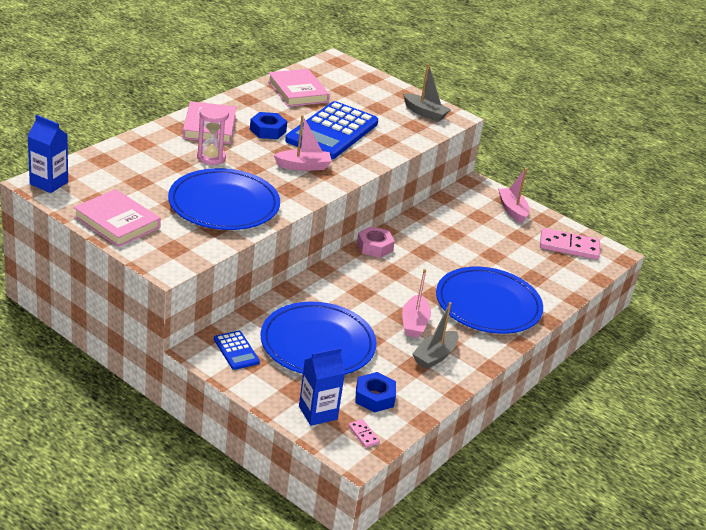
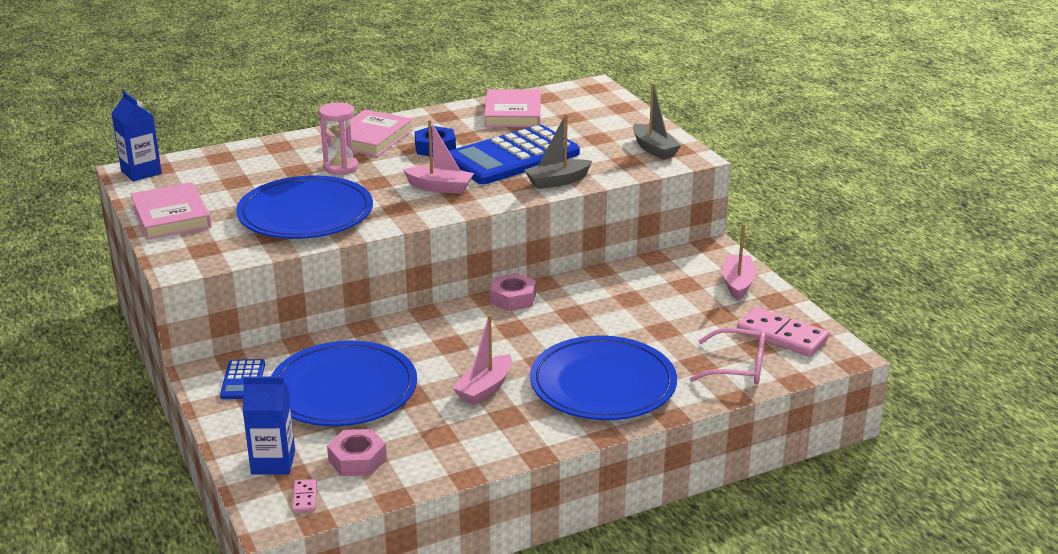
camera: 30 degrees right, 5 degrees down
blue nut [355,372,396,413] -> pink nut [327,429,387,476]
grey boat [412,302,459,369] -> grey boat moved to [524,114,592,189]
none -> pink glasses [690,328,766,384]

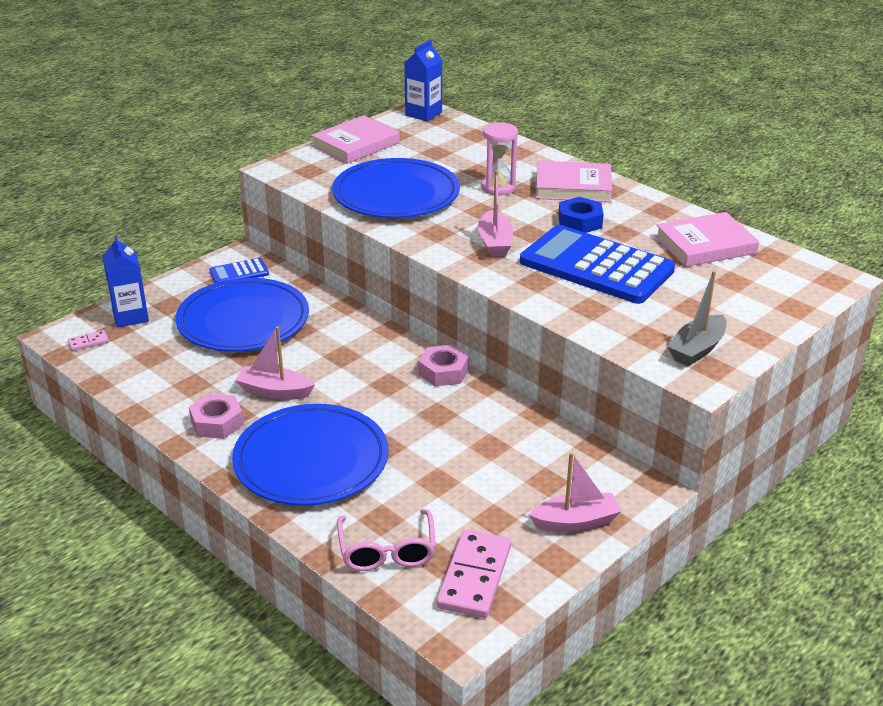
camera: 70 degrees right, 5 degrees up
pink nut [327,429,387,476] -> pink nut moved to [189,394,244,439]
grey boat [524,114,592,189] -> none

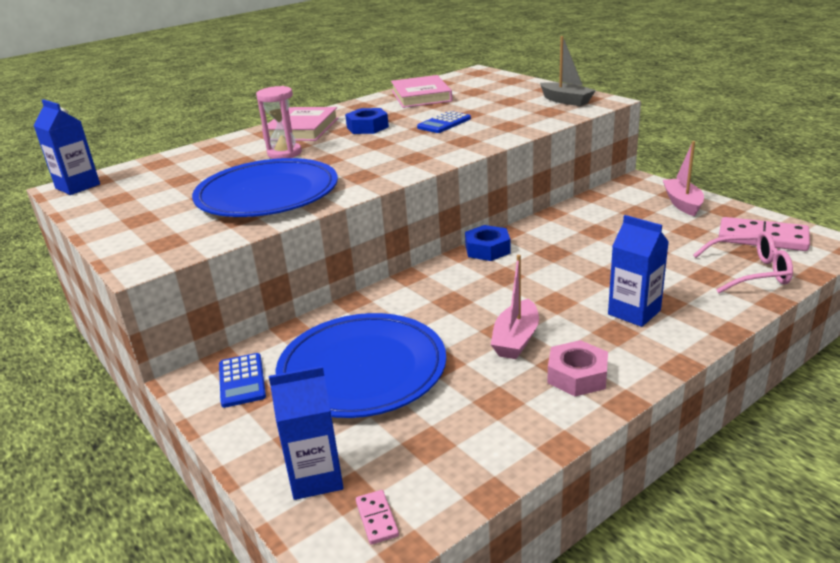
camera: 80 degrees left, 5 degrees down
blue plate [232,404,389,506] -> blue carton [608,215,669,327]
pink book [311,115,400,164] -> none
pink nut [418,345,469,387] -> blue nut [465,225,511,261]
pink boat [478,170,513,257] -> none
blue calculator [520,225,675,304] -> blue calculator [417,111,471,133], size x0.45

